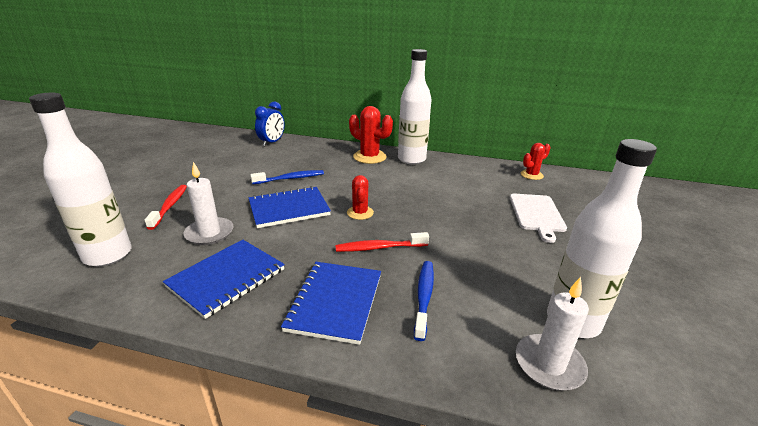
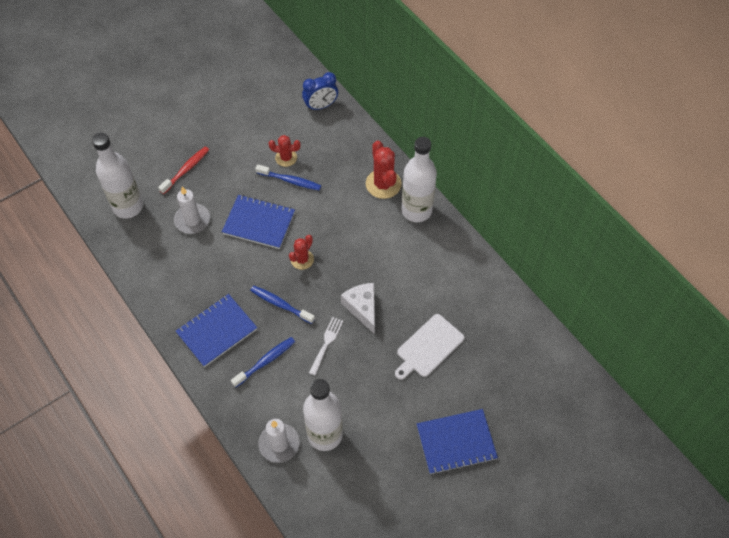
camera: 40 degrees right, 30 degrees up
blue notebook [163,240,285,319] -> blue notebook moved to [417,409,498,475]
red toothbrush [335,232,429,252] -> blue toothbrush [250,285,315,324]
red cactus [521,143,551,180] -> red cactus moved to [268,135,301,167]
none -> white fork [309,317,343,376]
none -> white cheese [341,283,375,334]

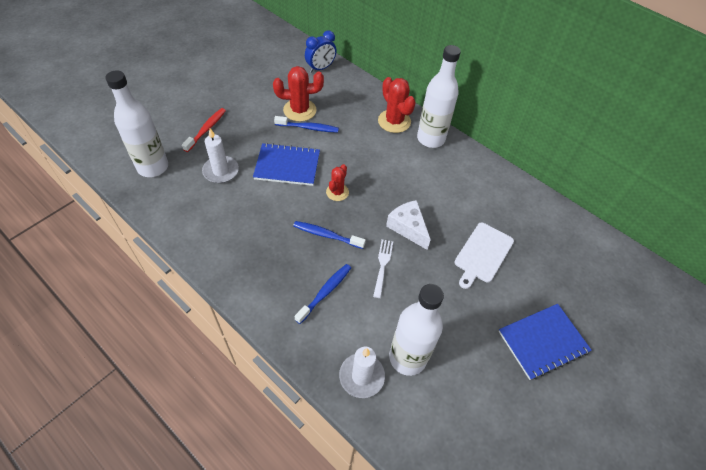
camera: 15 degrees left, 5 degrees down
blue notebook [176,294,257,367] -> none
red cactus [268,135,301,167] -> red cactus [273,66,324,122], size x1.62

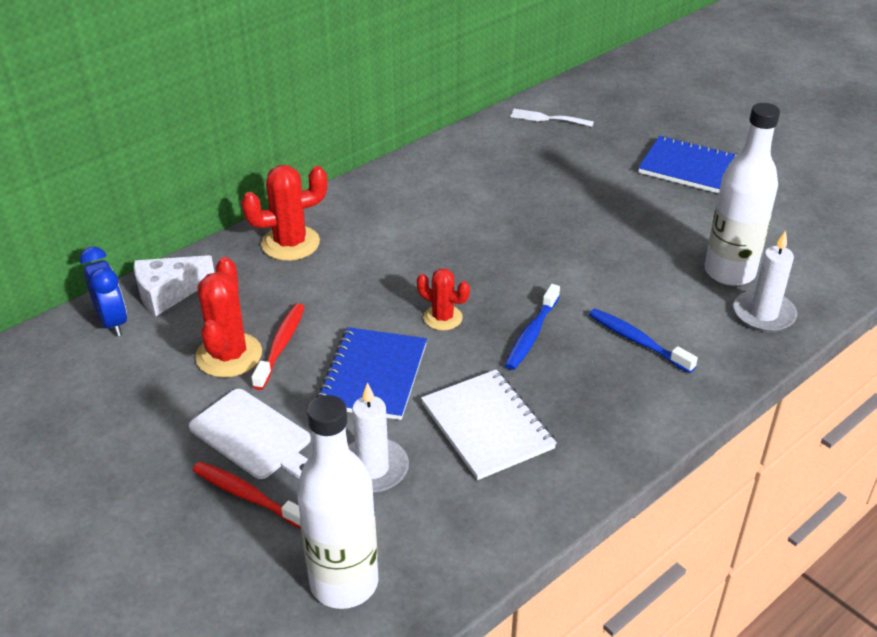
camera: 80 degrees left, 15 degrees down
blue toothbrush [274,116,339,133] -> red toothbrush [251,303,305,390]
white fork [373,239,393,298] -> white fork moved to [510,109,594,127]
white cheese [386,200,431,250] -> white cheese moved to [134,255,215,316]
white bottle [417,45,461,148] -> none
white cutting board [454,222,514,289] -> white cutting board moved to [189,389,311,479]
blue notebook [498,304,592,380] -> blue notebook turned 45 degrees counterclockwise [638,136,738,193]
none -> white notebook [421,369,557,480]

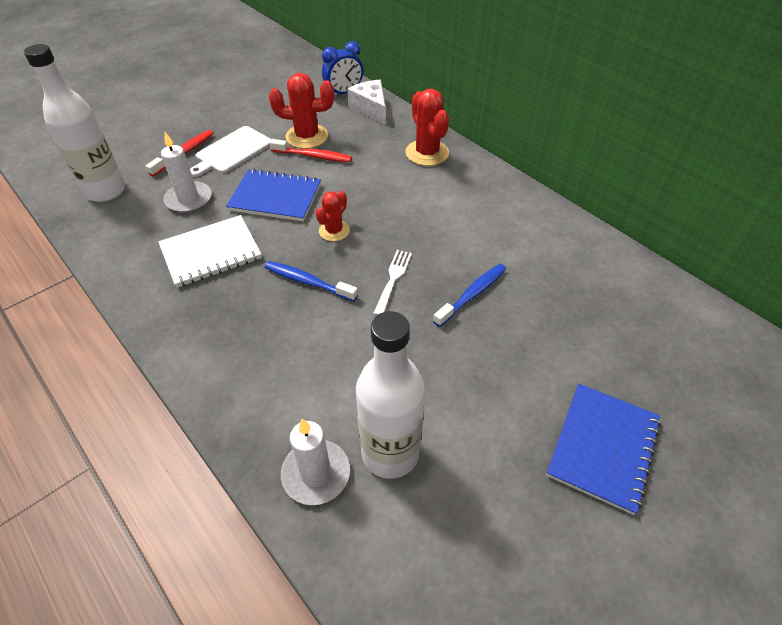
camera: 90 degrees right, 10 degrees up
white fork [510,109,594,127] -> white fork moved to [373,250,412,315]
blue toothbrush [589,309,698,373] -> blue toothbrush moved to [433,264,506,327]

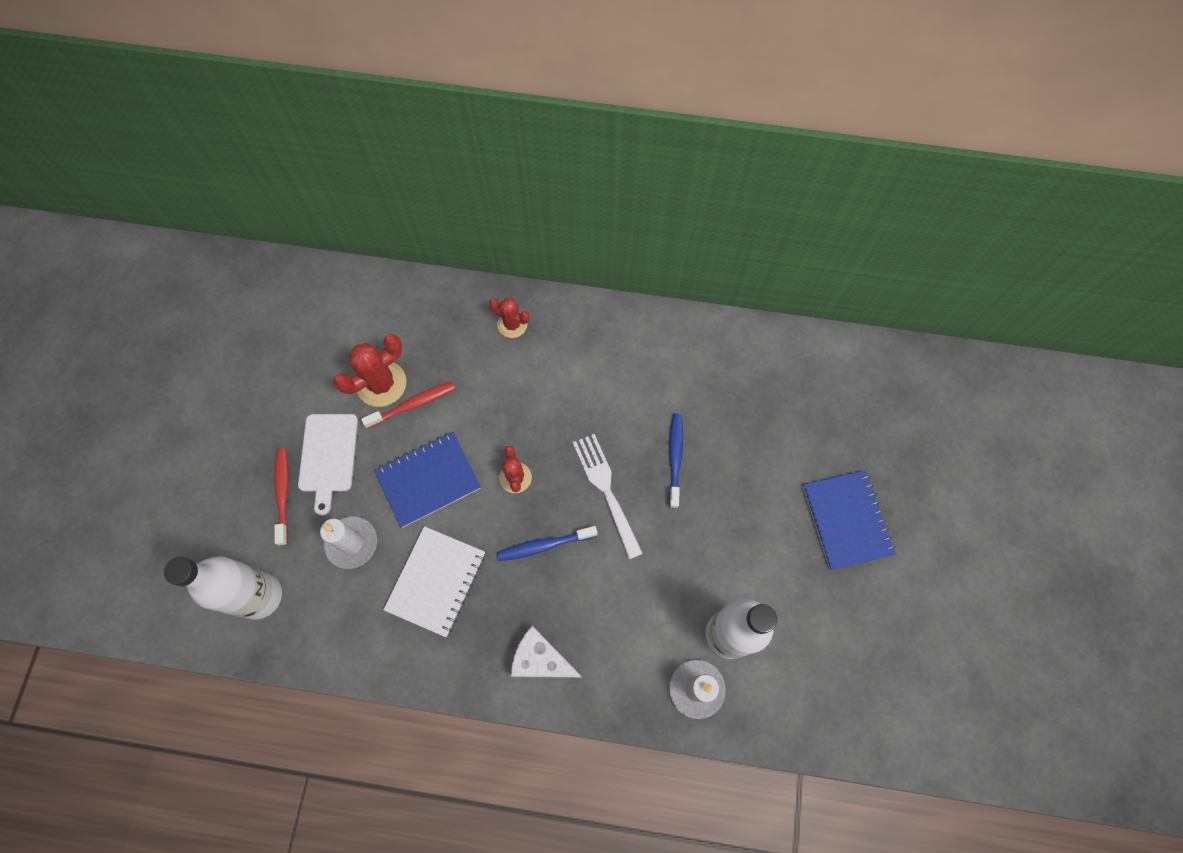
camera: 40 degrees left, 20 degrees up
blue clock [322,41,363,94] -> none
white cheese [347,80,386,125] -> white cheese moved to [510,626,583,678]
white fork [373,250,412,315] -> white fork [573,434,643,559], size x1.52
red cactus [405,89,449,166] -> red cactus [489,298,530,338], size x0.62

